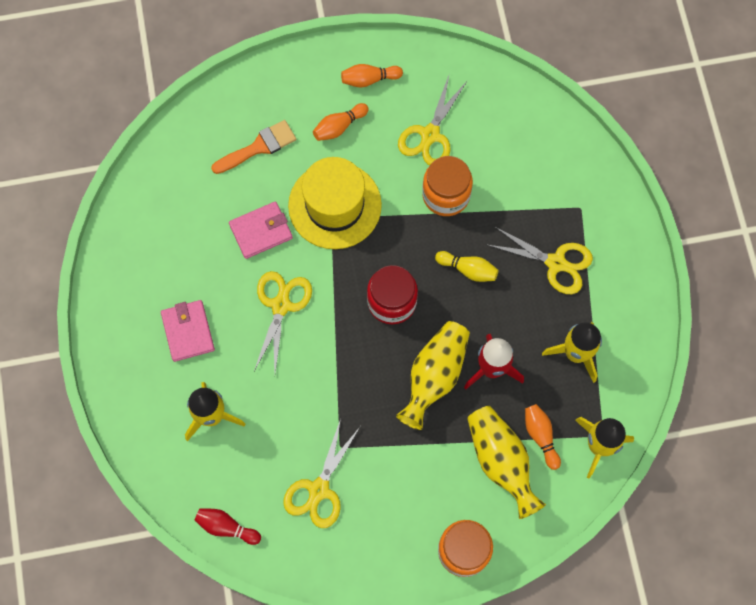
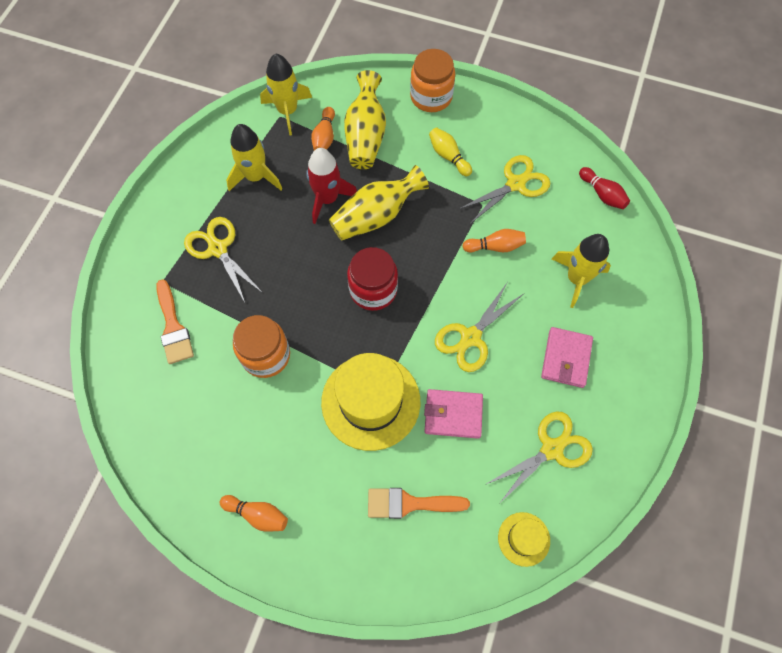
camera: 150 degrees left, 5 degrees down
orange bowling pin [313,103,369,141] -> orange bowling pin moved to [462,229,526,253]
yellow scissors [398,75,468,166] -> yellow scissors moved to [487,411,593,503]
yellow bowling pin [435,251,498,282] -> yellow bowling pin moved to [429,127,472,176]
none -> orange brush [156,279,194,364]
none -> yellow hat [498,512,550,567]

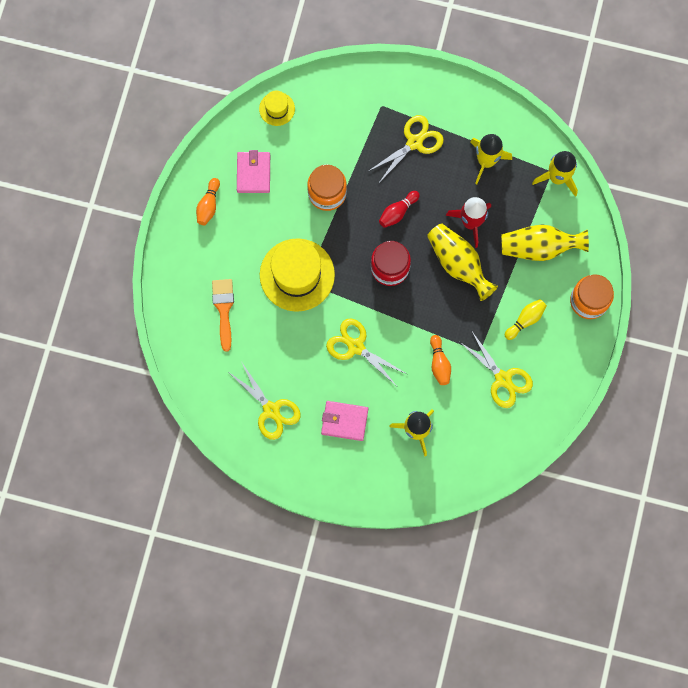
camera: 85 degrees right, 10 degrees up
orange brush [156,279,194,364] -> none
orange bowling pin [311,107,335,151] -> none
pink wallet [424,389,483,439] -> pink wallet moved to [237,150,270,193]
yellow hat [498,512,550,567] -> yellow hat moved to [259,91,295,126]
red bowling pin [579,167,630,209] -> red bowling pin moved to [379,191,420,228]

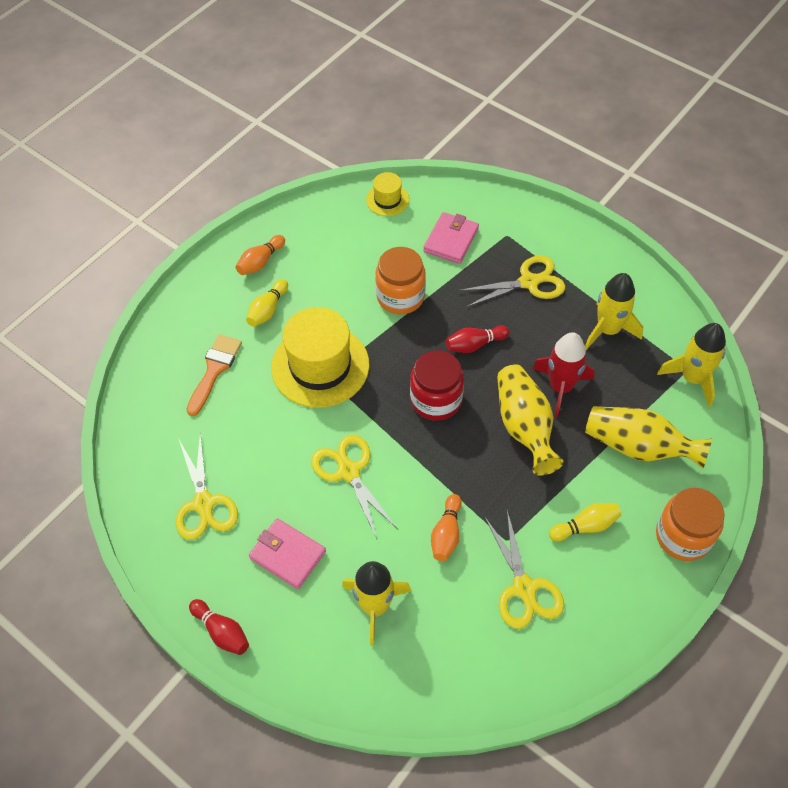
camera: 25 degrees right, 20 degrees down
pink wallet [237,150,270,193] -> pink wallet moved to [423,212,479,264]
none -> red bowling pin [189,599,249,655]
none -> yellow bowling pin [246,279,288,327]

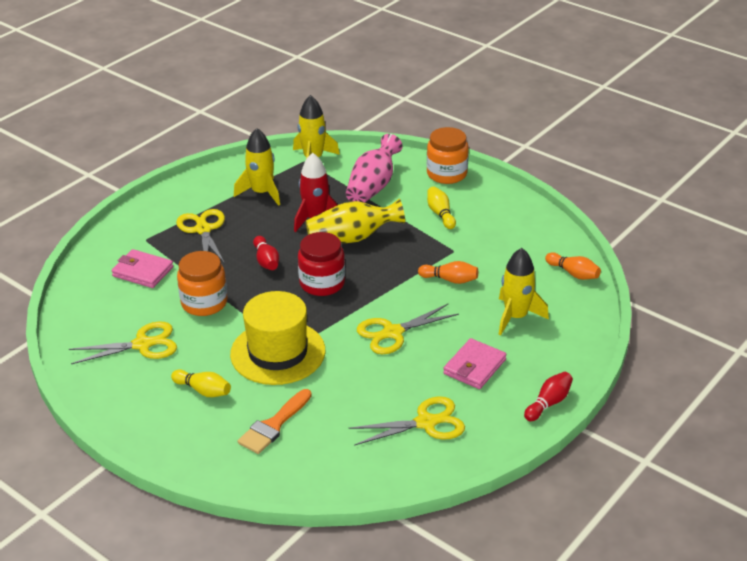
camera: 90 degrees left, 20 degrees down
orange brush [187,334,242,416] -> orange brush turned 75 degrees counterclockwise [238,389,312,454]
orange bowling pin [236,235,285,275] -> orange bowling pin moved to [545,252,601,280]
yellow hat [366,172,409,216] -> none
yellow scissors [484,510,564,629] -> yellow scissors moved to [69,322,177,364]
yellow vase [585,406,712,469] -> pink vase [346,134,403,203]

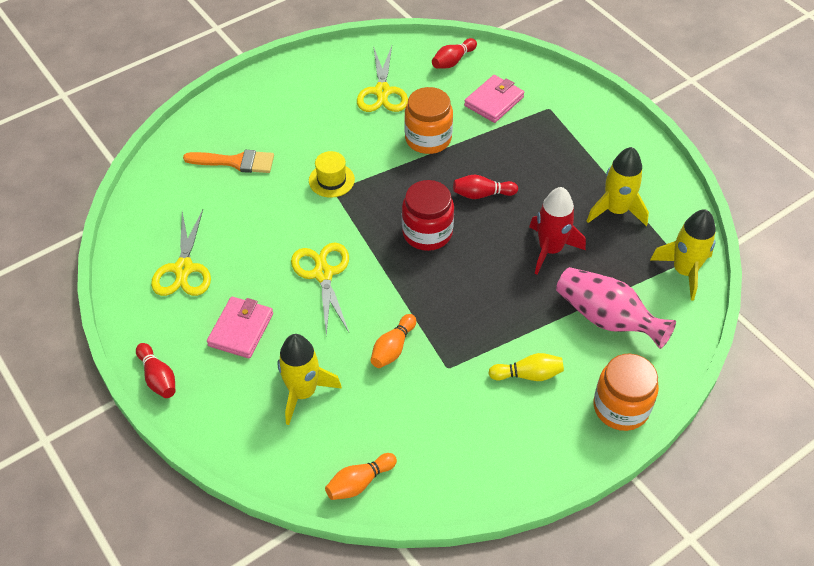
camera: 105 degrees right, 15 degrees up
yellow bowling pin [171,369,231,397] -> none
yellow scissors [176,209,225,264] -> none
yellow hat [230,291,325,385] -> yellow hat [309,151,355,198], size x0.49
orange brush [238,389,312,454] -> orange brush turned 135 degrees clockwise [183,150,274,173]
yellow vase [306,199,405,243] -> none
pink wallet [443,338,507,389] -> pink wallet turned 60 degrees clockwise [207,297,273,358]
none -> red bowling pin [432,38,477,68]

